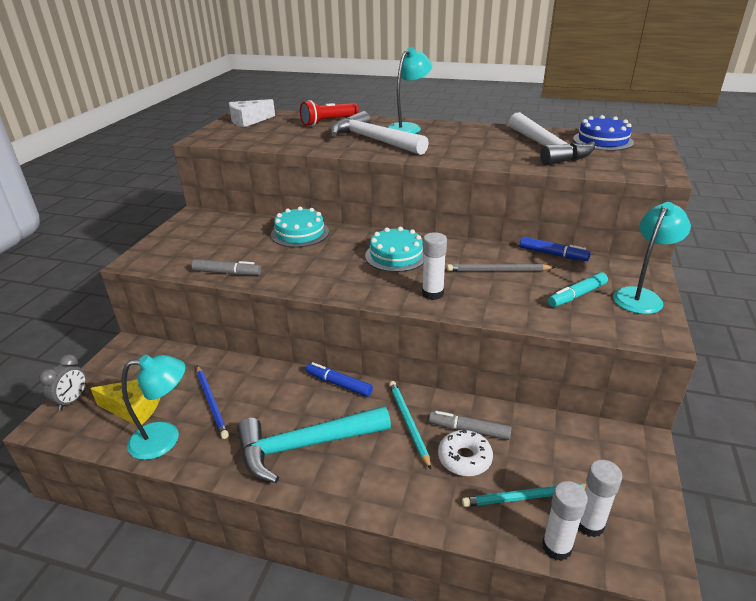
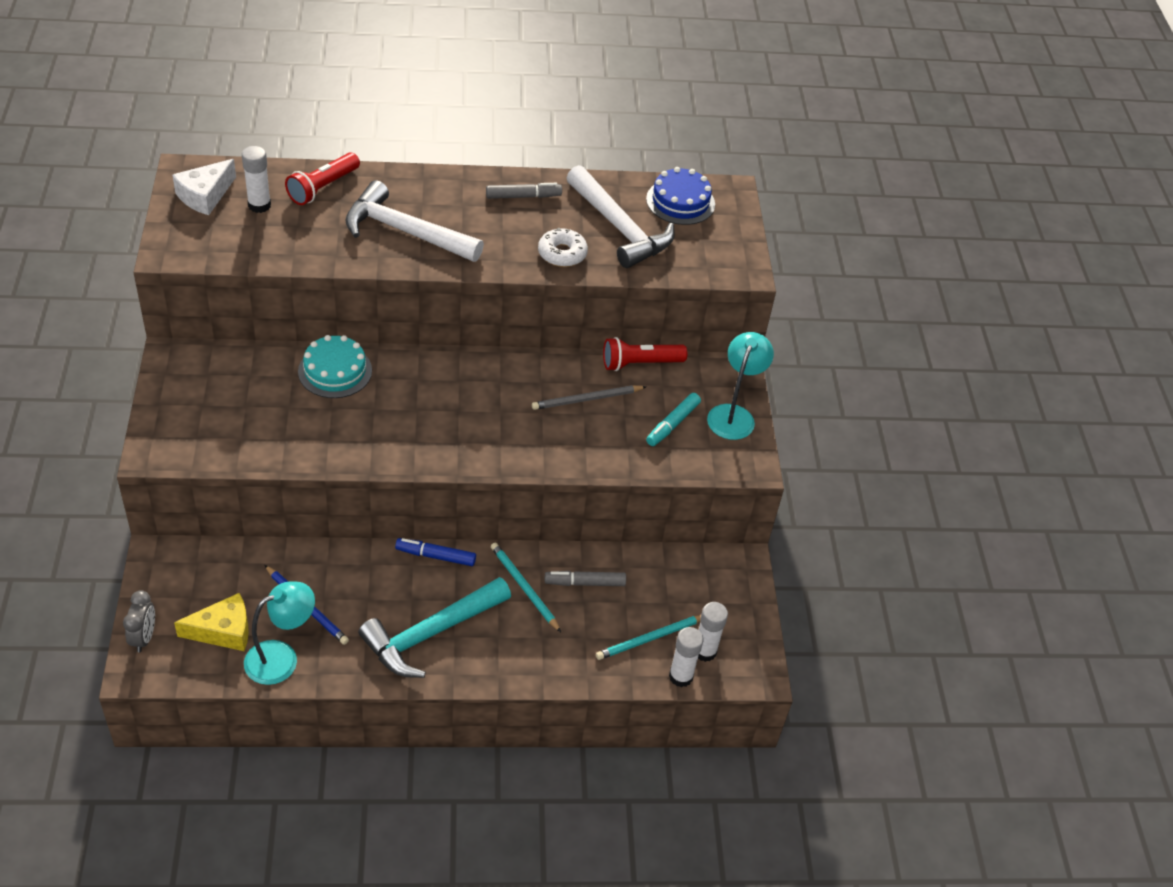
camera: 25 degrees left, 15 degrees up
grey marker [191,259,261,275] -> grey marker moved to [486,183,562,199]
turquoise cake [365,227,424,272] -> none
turquoise lamp [387,47,432,134] -> none
white glue stick [422,232,447,300] -> white glue stick moved to [242,146,271,213]
white donut [438,429,493,477] -> white donut moved to [538,228,588,267]
blue marker [520,237,591,261] -> red flashlight [603,337,687,371]

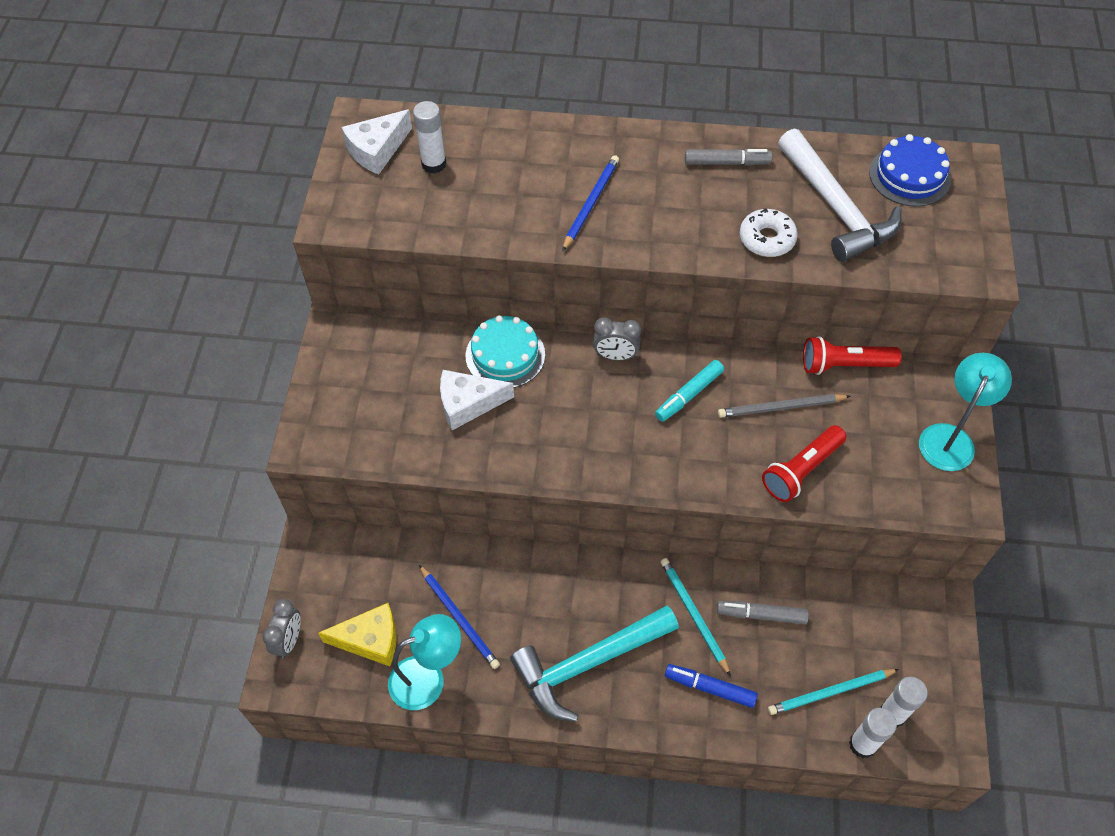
camera: 15 degrees right, 10 degrees up
red flashlight [285,152,360,205] -> red flashlight moved to [762,425,846,502]
white hammer [345,180,484,262] -> blue pencil [562,155,619,251]
blue marker [395,538,476,566] -> blue marker moved to [665,664,758,708]
turquoise marker [646,393,701,446] -> turquoise marker moved to [655,360,724,422]
none -> white cheese [440,370,514,430]
none -> grey clock [593,318,641,361]

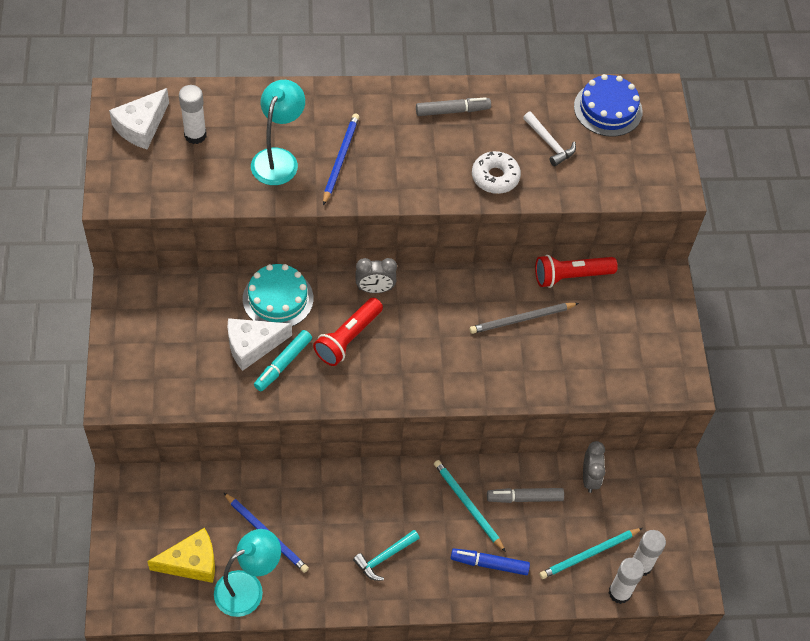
camera: 15 degrees left, 0 degrees up
grey clock [263,599,301,658] -> grey clock moved to [583,441,605,493]
turquoise hammer [510,605,679,722] -> turquoise hammer [353,530,420,581], size x0.48
turquoise marker [655,360,724,422] -> turquoise marker moved to [254,330,312,391]
red flashlight [762,425,846,502] -> red flashlight moved to [313,298,383,366]
white hammer [778,128,902,262] -> white hammer [523,112,576,166], size x0.48
turquoise lamp [919,353,1012,471] -> turquoise lamp moved to [251,80,305,185]

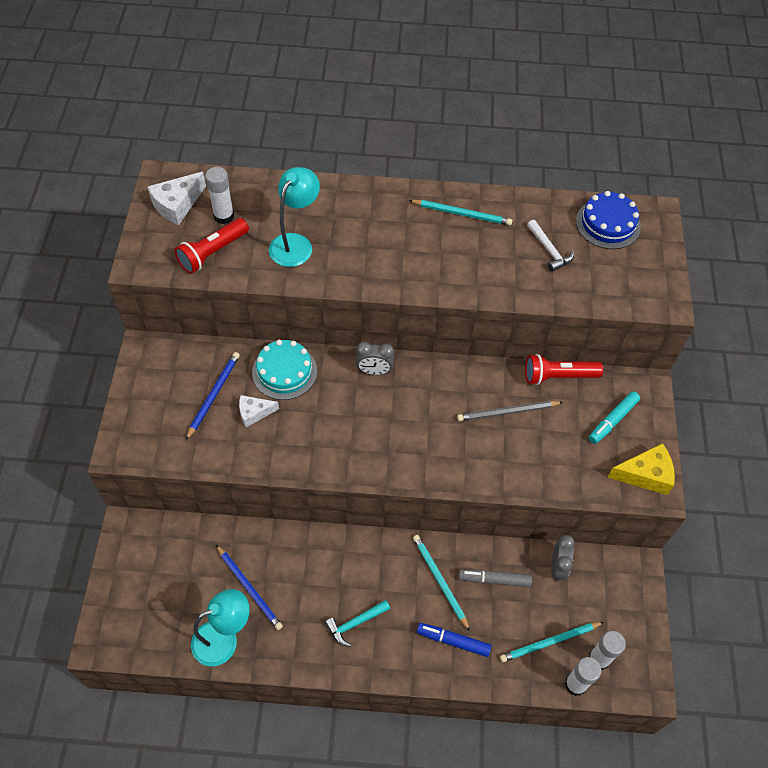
camera: 10 degrees right, 0 degrees up
yellow cheese [147,528,215,583] -> yellow cheese moved to [608,443,675,495]
white cheese [228,318,292,371] -> white cheese [239,395,279,427], size x0.66
turquoise marker [254,330,312,391] -> turquoise marker moved to [589,391,640,444]
red flashlight [313,298,383,366] -> red flashlight moved to [175,218,249,274]
blue pencil [323,114,359,205] -> blue pencil moved to [186,352,240,440]
grey marker [416,97,491,116] -> turquoise pencil [409,200,512,225]
white donut [472,151,521,194] -> none

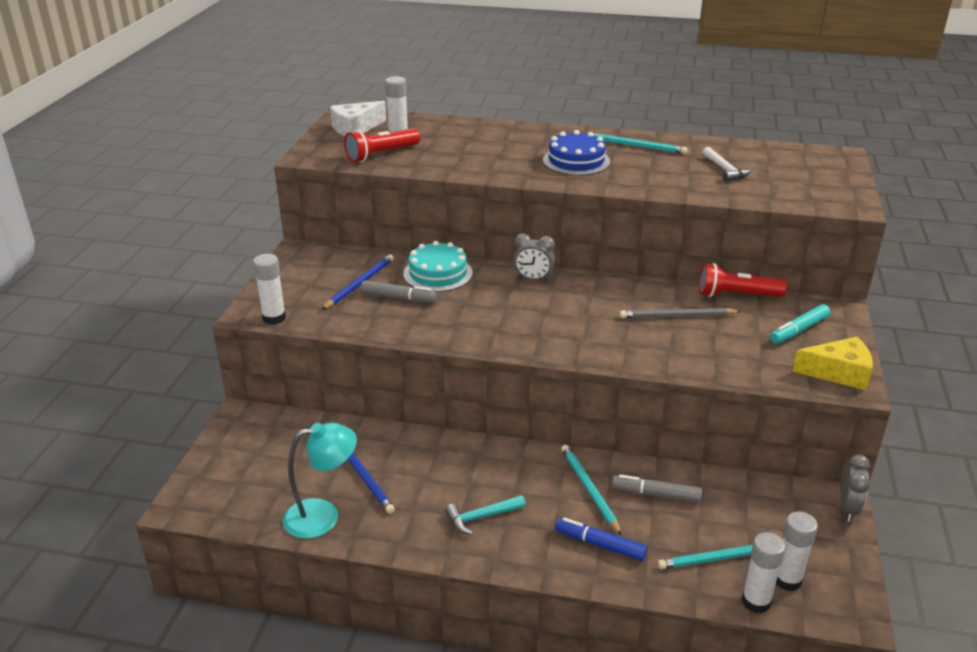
camera: 10 degrees right, 25 degrees down
white cheese [239,395,279,427] -> grey marker [361,281,438,303]
turquoise lamp [269,167,320,267] -> none
grey clock [551,535,575,582] -> grey clock moved to [840,454,870,522]
blue cake [576,191,641,249] -> blue cake moved to [543,130,610,176]
none -> white glue stick [253,254,286,325]

